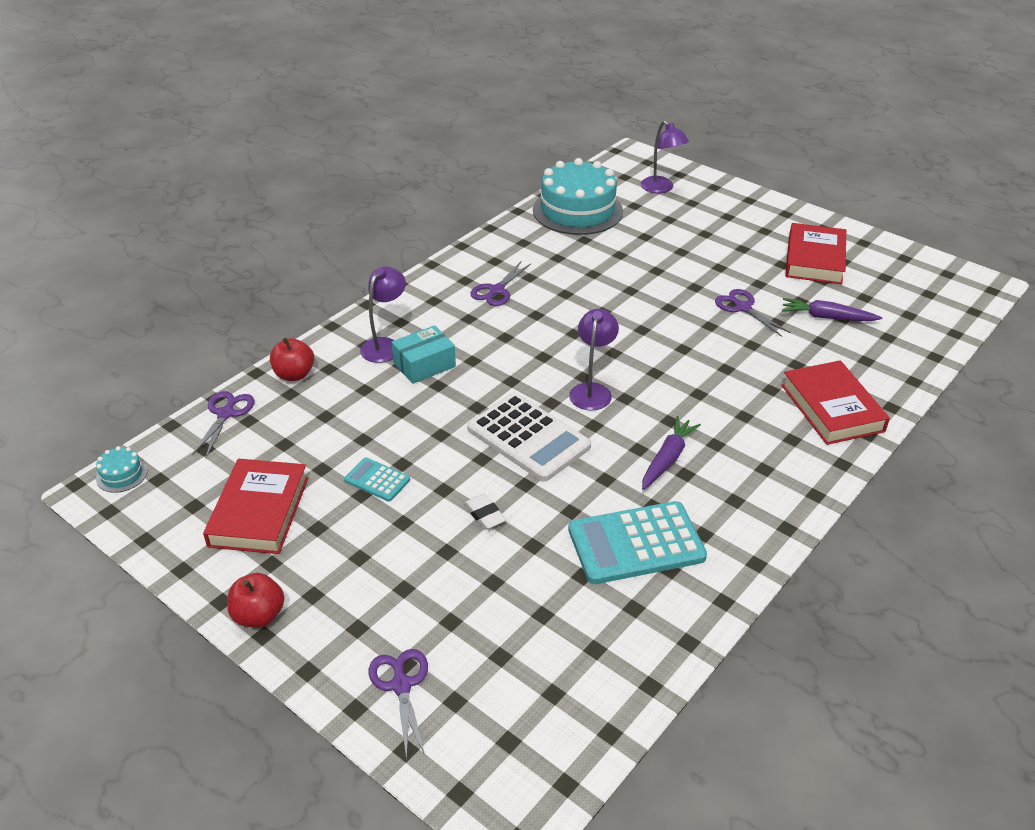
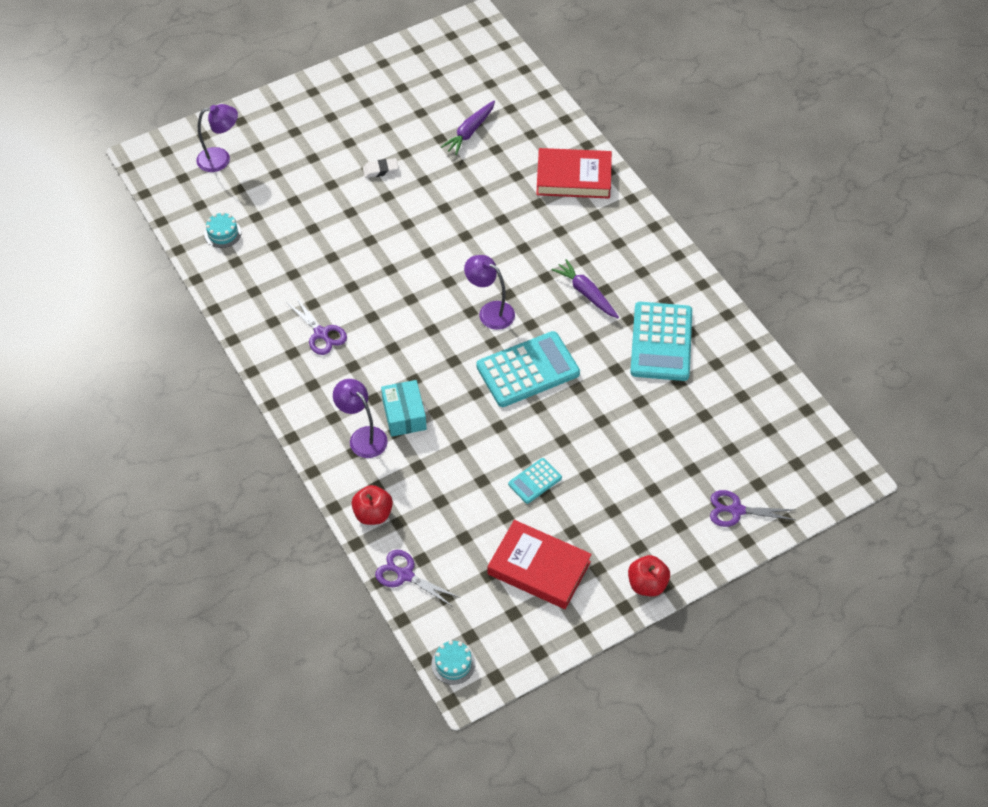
camera: 70 degrees left, 15 degrees up
white eraser [464,494,506,530] -> white eraser moved to [363,158,399,178]
white calculator [467,393,591,482] -> turquoise calculator [476,331,580,407]
turquoise cake [533,158,623,235] -> turquoise cake [204,212,241,248], size x0.40
purple scissors [715,289,791,337] -> none
red book [785,223,846,284] -> none

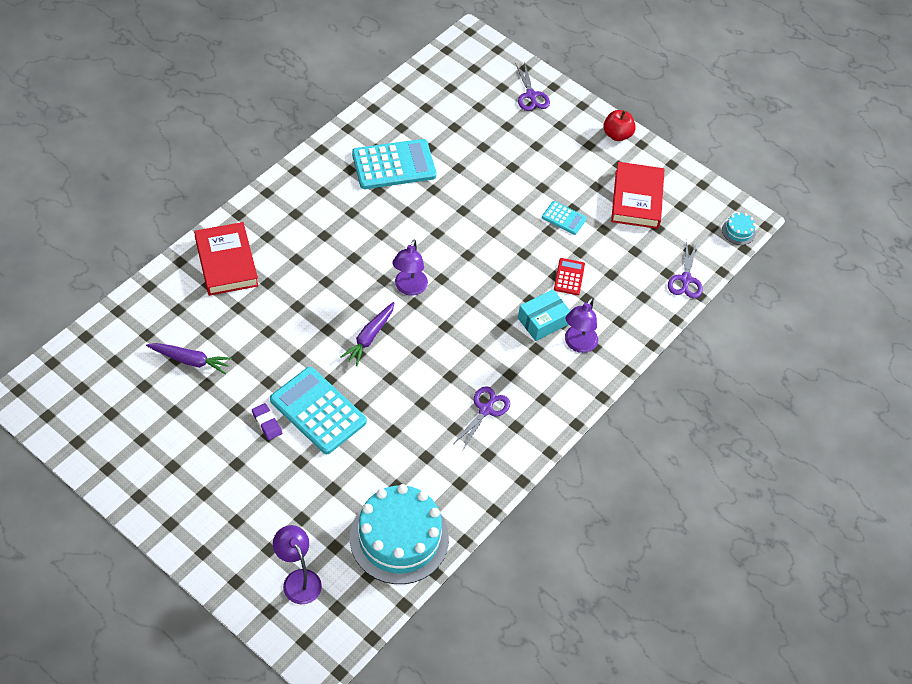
camera: 115 degrees left, 0 degrees up
turquoise cake [204,212,241,248] -> turquoise cake [350,484,449,584], size x2.49
red apple [352,485,393,525] -> none
white eraser [363,158,399,178] -> purple eraser [252,403,282,440]
turquoise calculator [476,331,580,407] -> turquoise calculator moved to [270,367,367,454]
purple carrot [552,259,619,318] -> purple carrot moved to [340,302,394,366]
none -> red calculator [554,258,585,295]

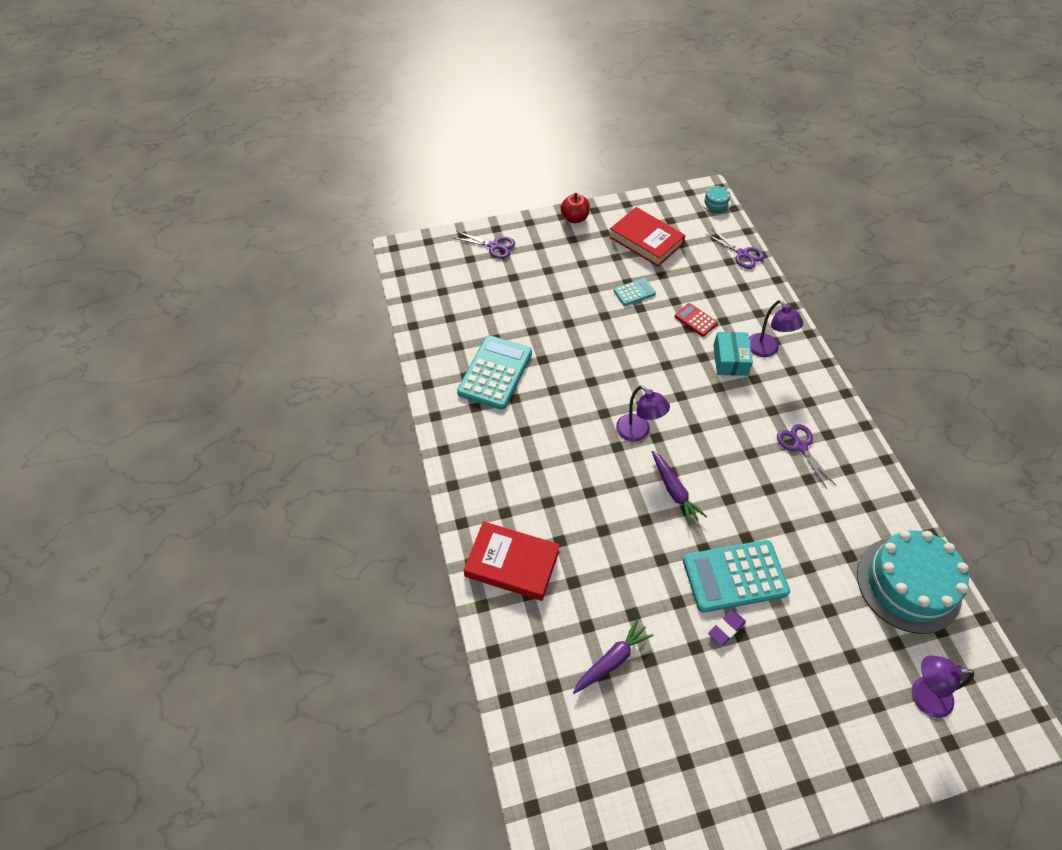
camera: 50 degrees left, 0 degrees up
purple eraser [252,403,282,440] -> purple eraser turned 45 degrees counterclockwise [708,610,746,646]

